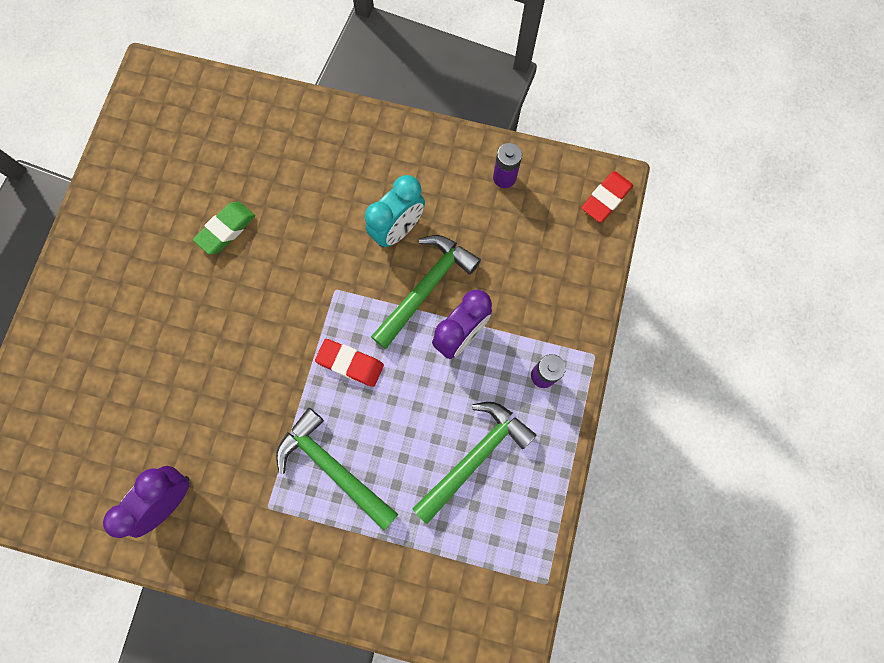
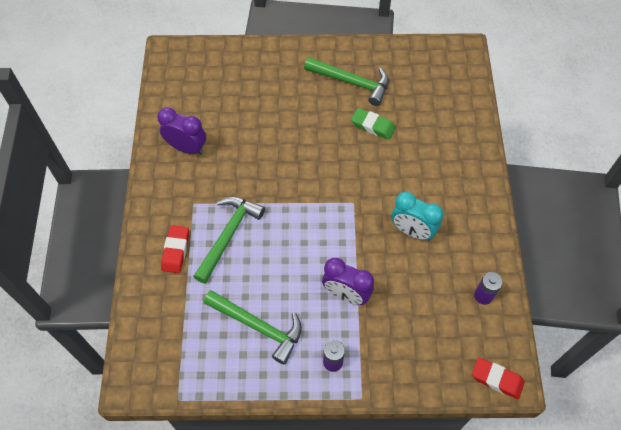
camera: 75 degrees right, 15 degrees down
red eraser [315,339,384,387] -> red eraser moved to [161,225,189,273]
green hammer [371,235,481,349] -> green hammer moved to [304,57,389,106]

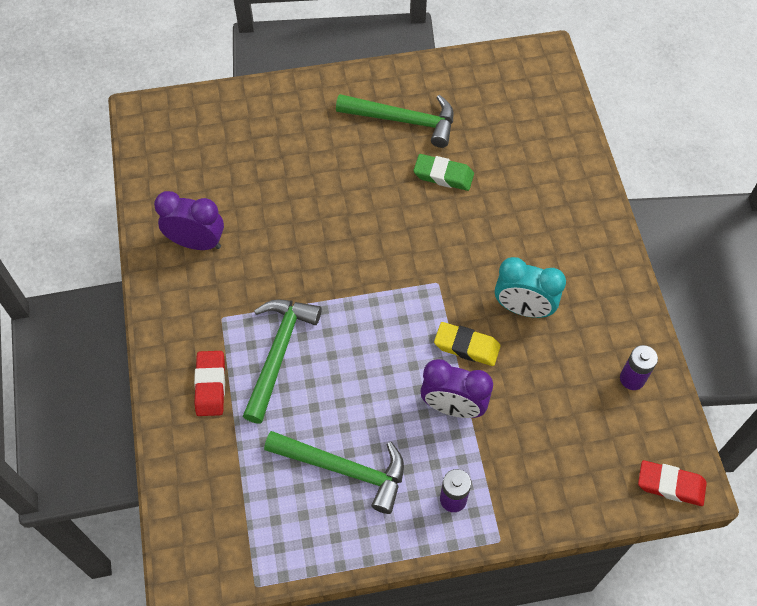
camera: 10 degrees left, 0 degrees up
none -> yellow eraser [434,322,501,366]

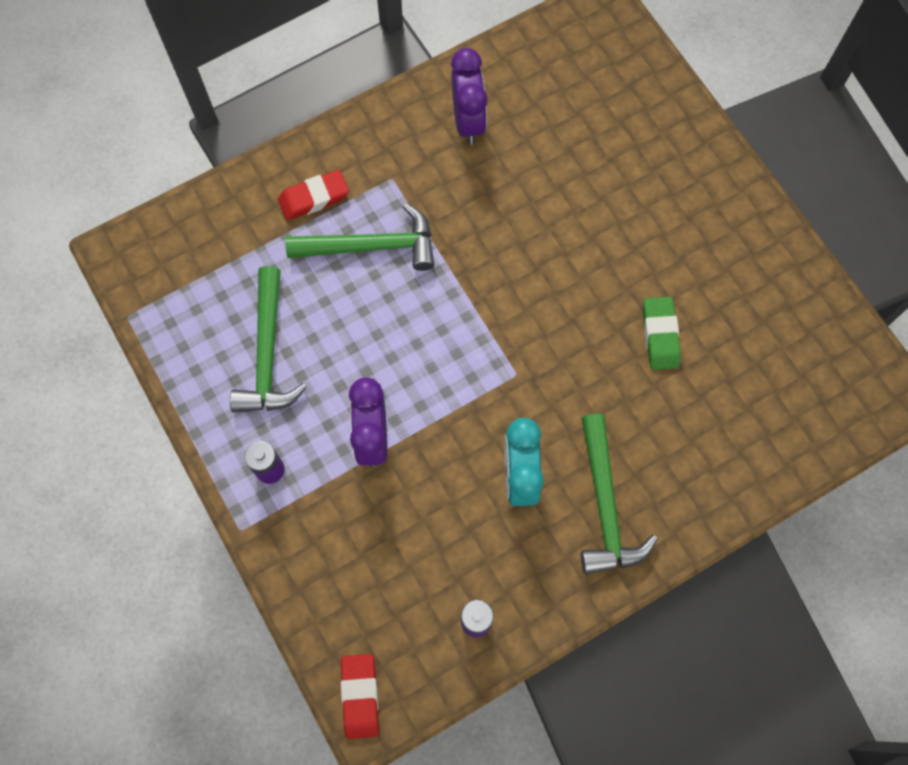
camera: 70 degrees right, 10 degrees up
green hammer [336,94,453,148] -> green hammer moved to [581,413,658,574]
yellow eraser [434,322,501,366] -> none

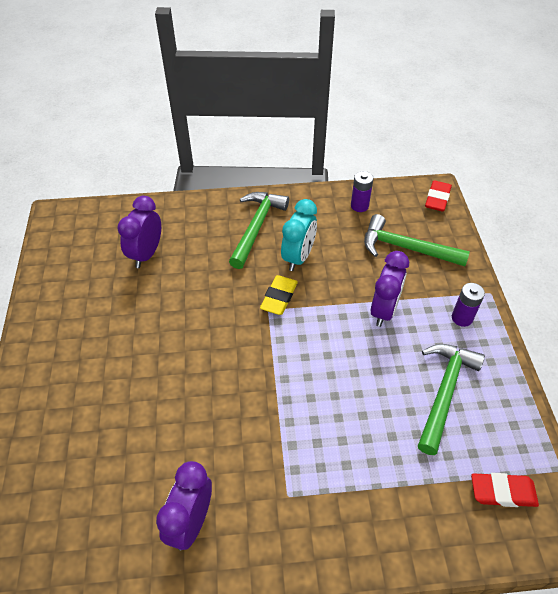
camera: 155 degrees left, 20 degrees down
red eraser [278,170,349,220] -> red eraser moved to [471,473,539,507]
green hammer [285,203,435,271] -> green hammer moved to [364,214,470,266]
green eraser [643,297,681,370] -> none
none -> purple clock [117,196,161,268]
none -> yellow eraser [260,275,298,315]

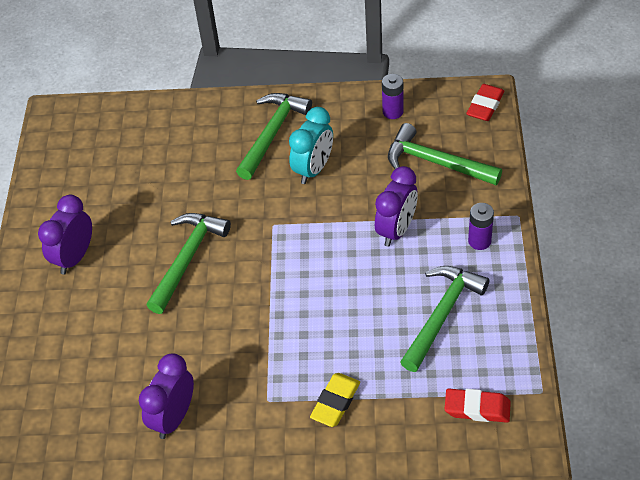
camera: 10 degrees right, 0 degrees up
purple clock [117,196,161,268] -> purple clock moved to [38,195,92,275]
yellow eraser [260,275,298,315] -> yellow eraser moved to [310,373,360,427]
none -> green hammer [146,213,231,314]

